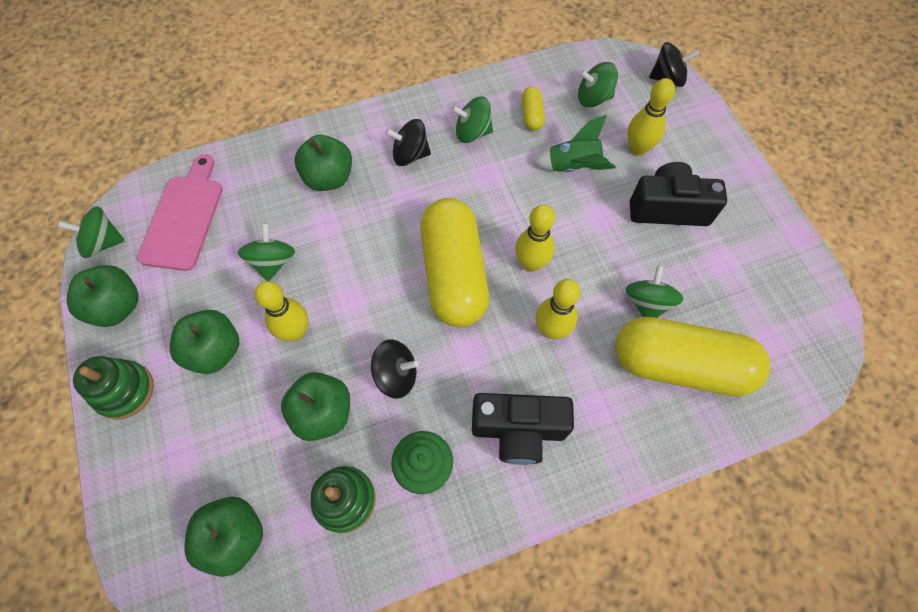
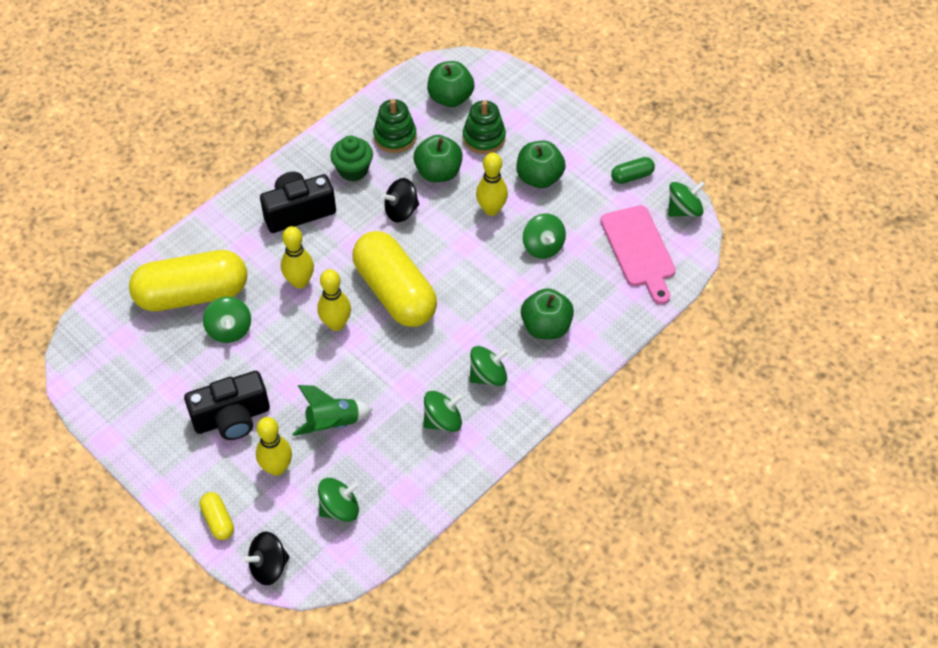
camera: 155 degrees right, 10 degrees down
green apple [67,265,139,327] -> green capsule [611,157,655,184]
green stacking toy [73,356,154,420] -> green stacking toy moved to [463,100,506,154]
black spinning top [385,119,431,166] -> green spinning top [470,346,509,386]
yellow capsule [521,86,545,131] -> yellow capsule moved to [200,492,234,540]

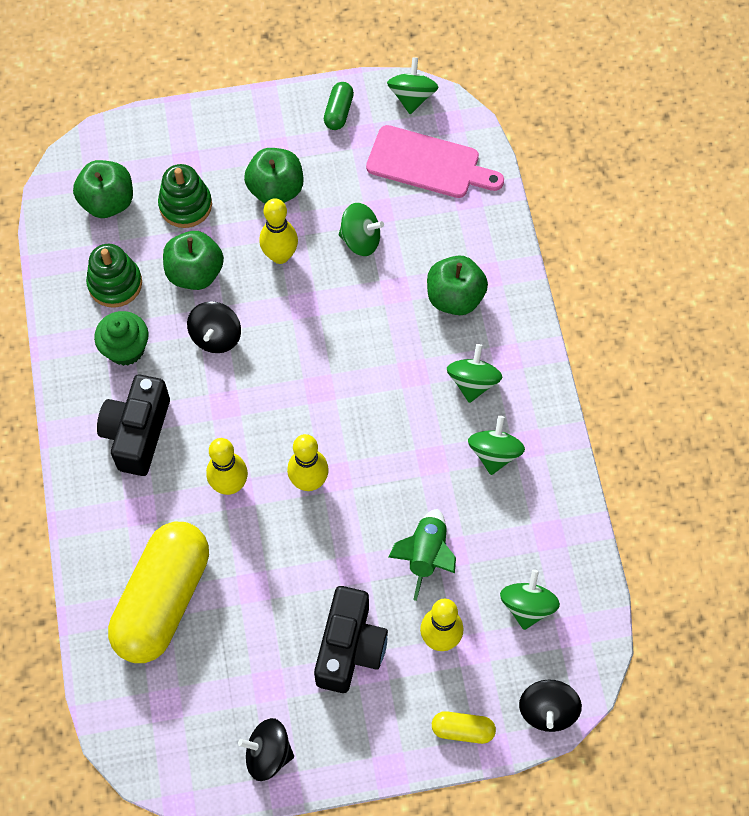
camera: 55 degrees left, 10 degrees up
green spinning top [203,297,251,343] -> none
yellow capsule [352,231,437,327] -> none
none -> black spinning top [238,718,294,781]

